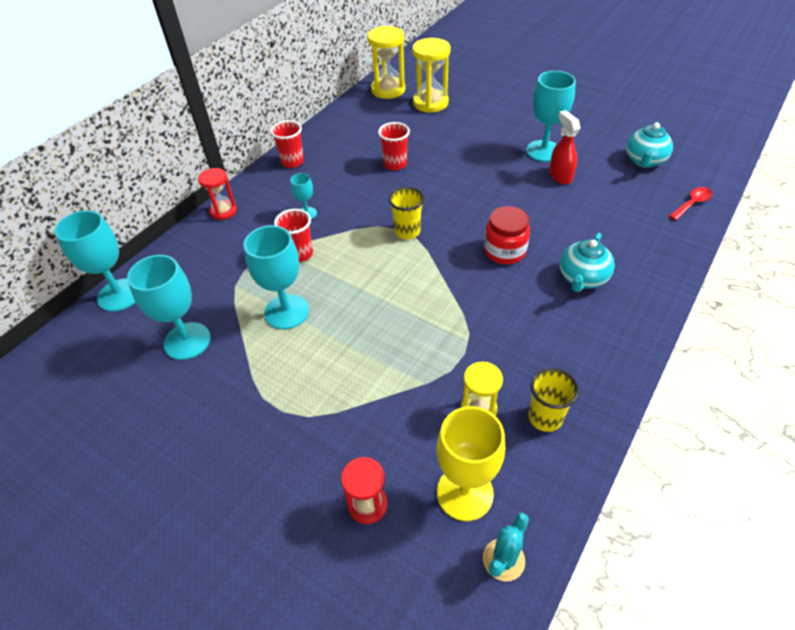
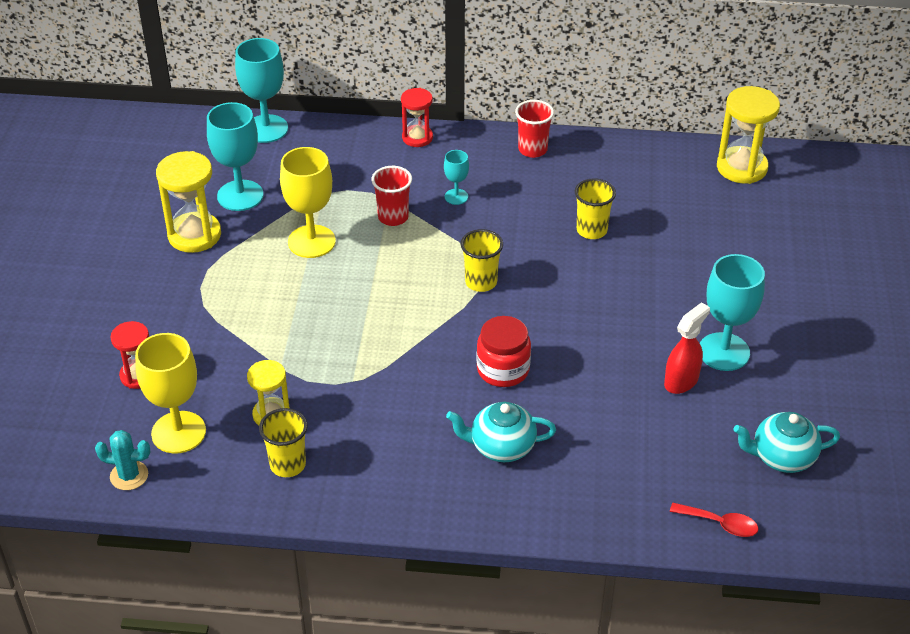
camera: 60 degrees right, 5 degrees down
turquoise goblet [243,225,309,329] -> yellow goblet [280,147,336,258]
red cup [378,122,410,170] -> yellow cup [575,178,616,239]
yellow hourglass [412,38,450,113] -> yellow hourglass moved to [156,151,221,253]

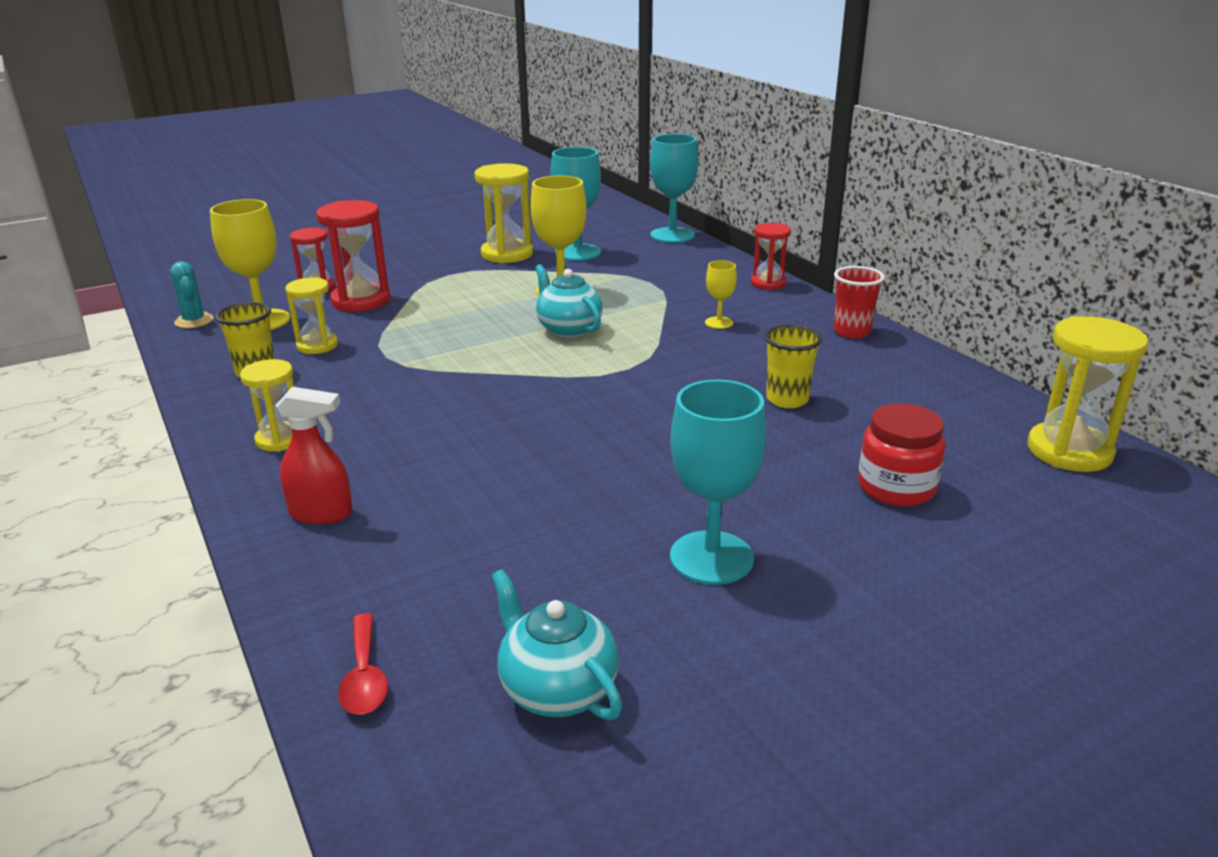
camera: 55 degrees right, 15 degrees down
red cup [371,166,412,226] -> none
turquoise goblet [444,150,469,205] -> yellow goblet [705,260,737,329]
turquoise teapot [446,402,556,462] -> turquoise teapot moved to [535,264,603,338]
yellow cup [461,229,503,292] -> none
red jar [477,316,531,387] -> red jar moved to [858,403,945,507]
red spray bottle [664,302,710,394] -> red spray bottle moved to [275,387,353,524]
none -> yellow hourglass [240,359,294,452]
none -> red hourglass [316,200,390,312]

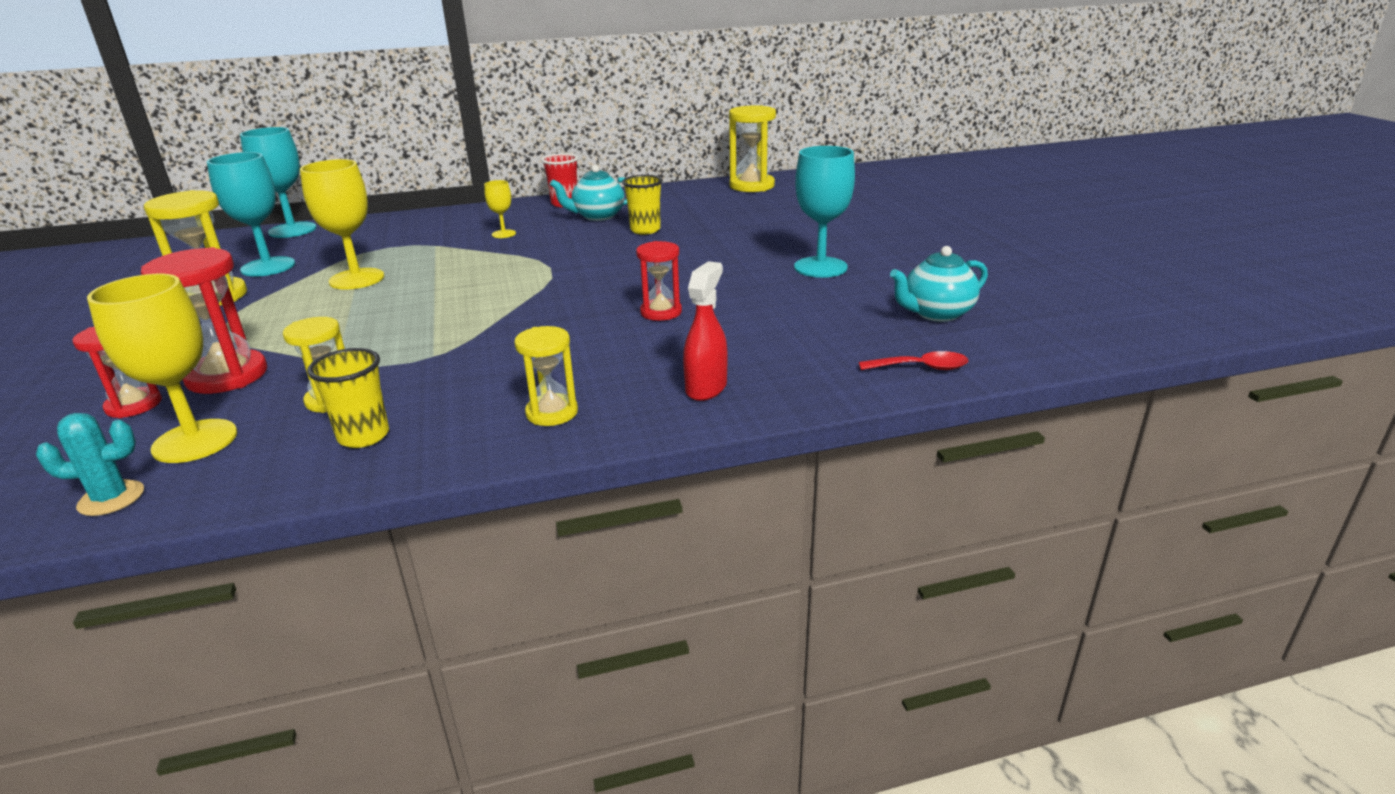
camera: 75 degrees left, 0 degrees up
turquoise teapot [535,264,603,338] -> turquoise teapot moved to [550,165,627,221]
red hourglass [751,223,791,290] -> red hourglass moved to [636,241,682,321]
red jar [858,403,945,507] -> none

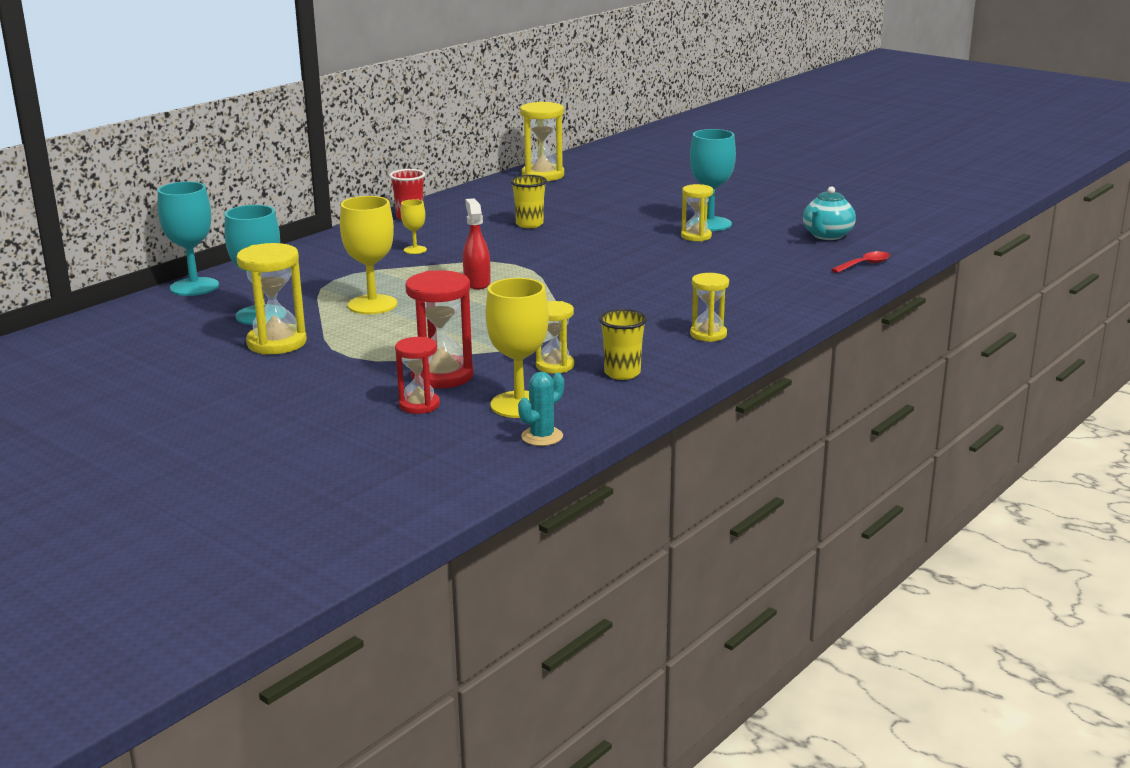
camera: 35 degrees left, 5 degrees down
turquoise teapot [550,165,627,221] -> none
red hourglass [636,241,682,321] -> none
red spray bottle [683,261,728,401] -> red spray bottle moved to [463,198,490,290]
none -> yellow hourglass [681,184,713,241]

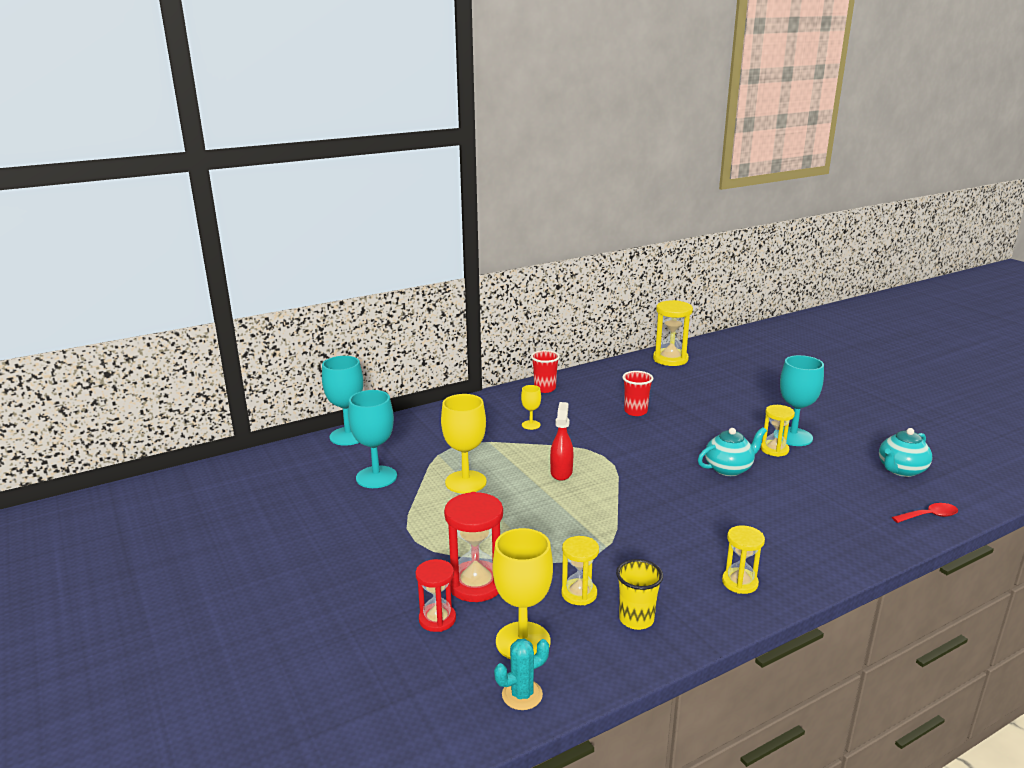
camera: 20 degrees right, 0 degrees up
yellow hourglass [237,243,307,355] -> none
yellow cup [511,175,547,228] -> red cup [622,371,653,416]
none -> turquoise teapot [698,427,767,476]

